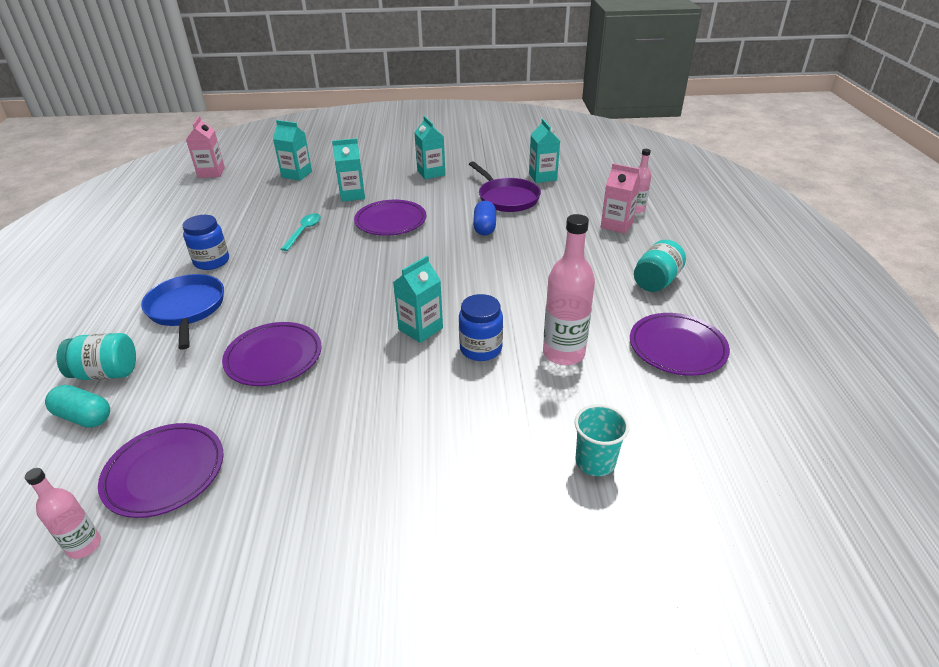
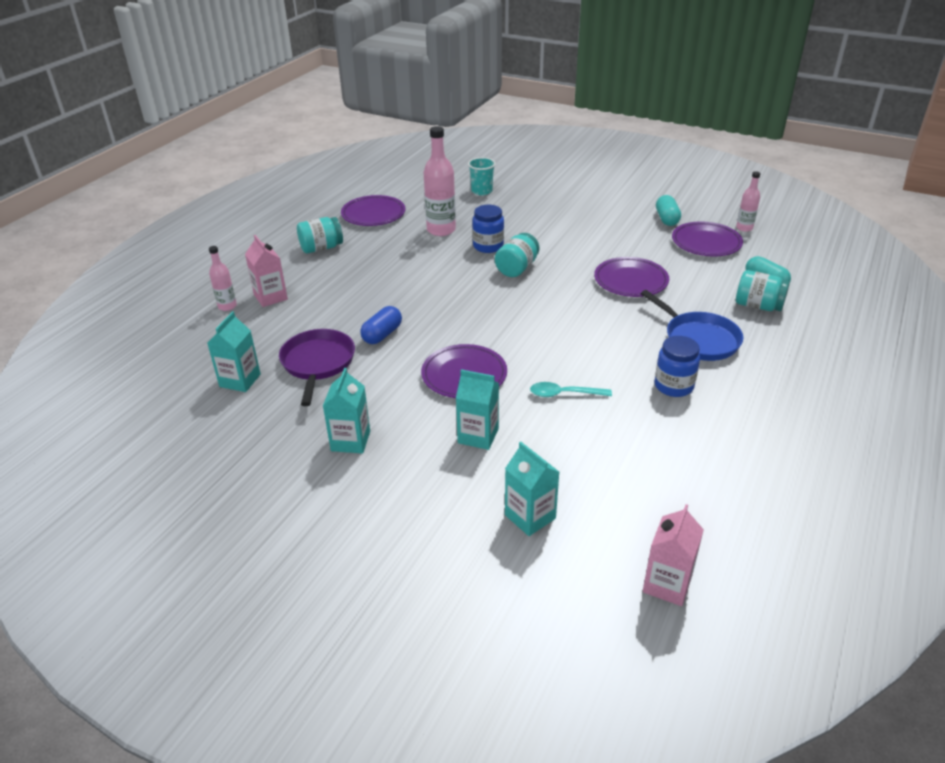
camera: 150 degrees left, 0 degrees up
blue pan [141,274,224,350] -> blue pan turned 45 degrees counterclockwise [641,290,743,361]
turquoise spoon [281,213,321,251] -> turquoise spoon turned 45 degrees clockwise [530,382,612,397]
turquoise carton [393,256,443,343] -> turquoise jar [495,233,539,277]
none -> turquoise capsule [656,195,681,226]

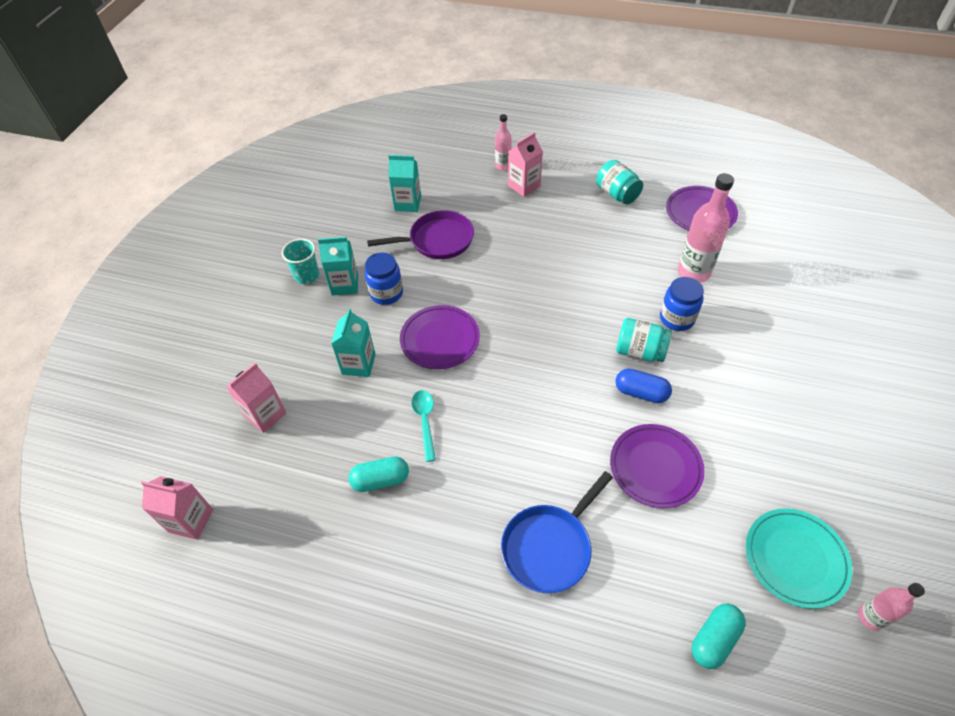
camera: 80 degrees right, 15 degrees up
blue capsule [360,306,402,344] -> blue capsule moved to [616,369,672,403]
turquoise cup [468,157,496,195] -> turquoise cup moved to [282,239,319,284]
turquoise carton [505,442,559,536] -> pink carton [226,363,286,433]
blue jar [655,336,700,397] -> blue jar moved to [365,252,403,305]
turquoise capsule [656,195,681,226] -> turquoise capsule moved to [349,457,409,492]
purple plate [672,222,743,256] -> turquoise plate [746,508,852,609]
turquoise jar [736,270,790,311] -> none

